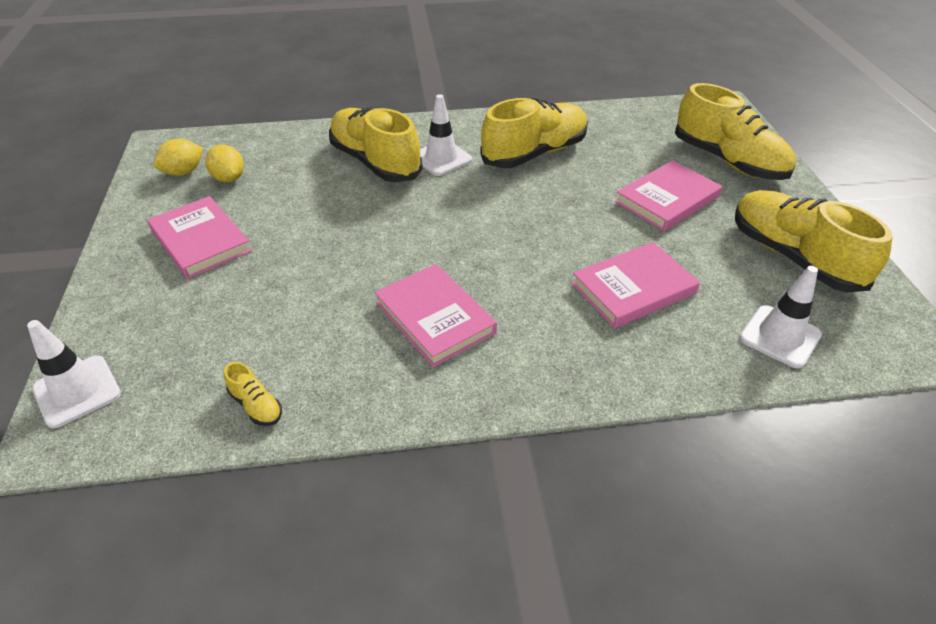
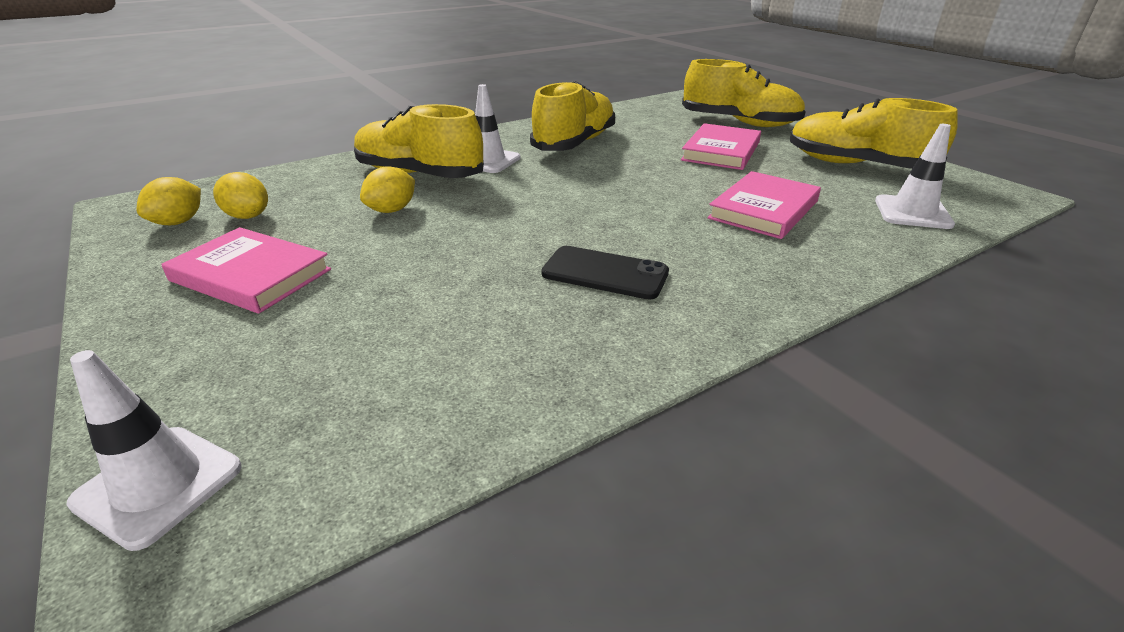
camera: 25 degrees left, 10 degrees down
yellow shoe [224,362,282,426] -> none
pink book [375,264,497,367] -> black phone [541,246,669,300]
none -> yellow lemon [360,166,415,213]

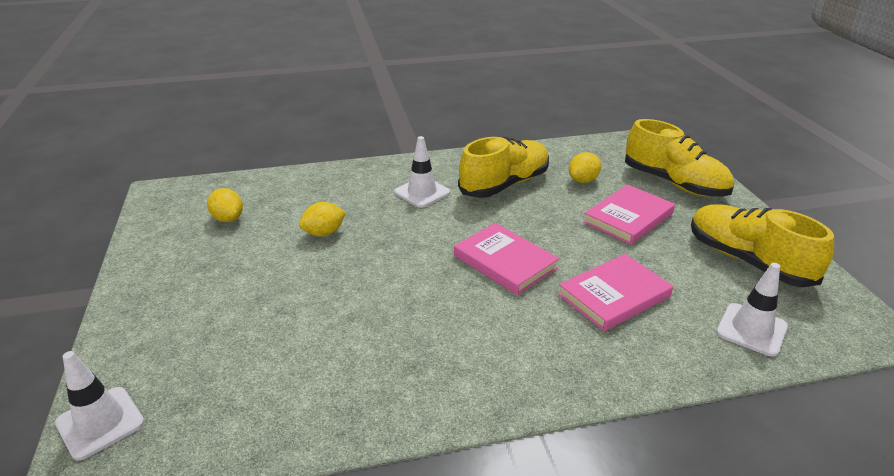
camera: 20 degrees right, 0 degrees up
yellow lemon [137,177,201,225] -> yellow lemon moved to [569,152,601,183]
pink book [161,227,331,314] -> pink book moved to [454,223,559,295]
yellow shoe [354,104,484,178] -> none
black phone [541,246,669,300] -> none

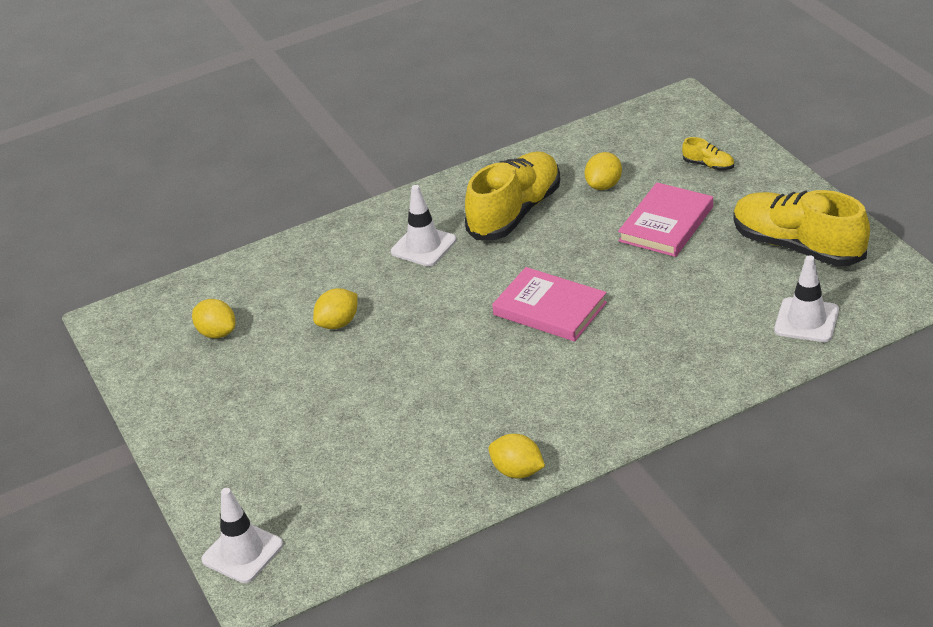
camera: 10 degrees left, 5 degrees up
pink book [558,254,673,331] -> none
yellow shoe [625,119,734,197] -> yellow shoe [682,137,734,170], size x0.41
none -> yellow lemon [488,434,545,479]

